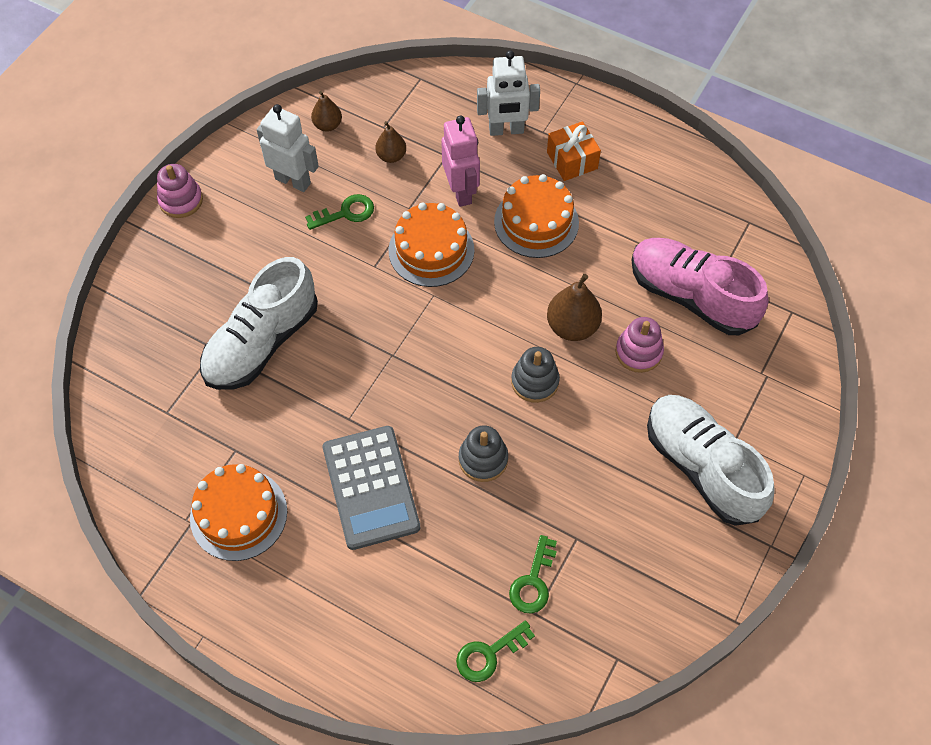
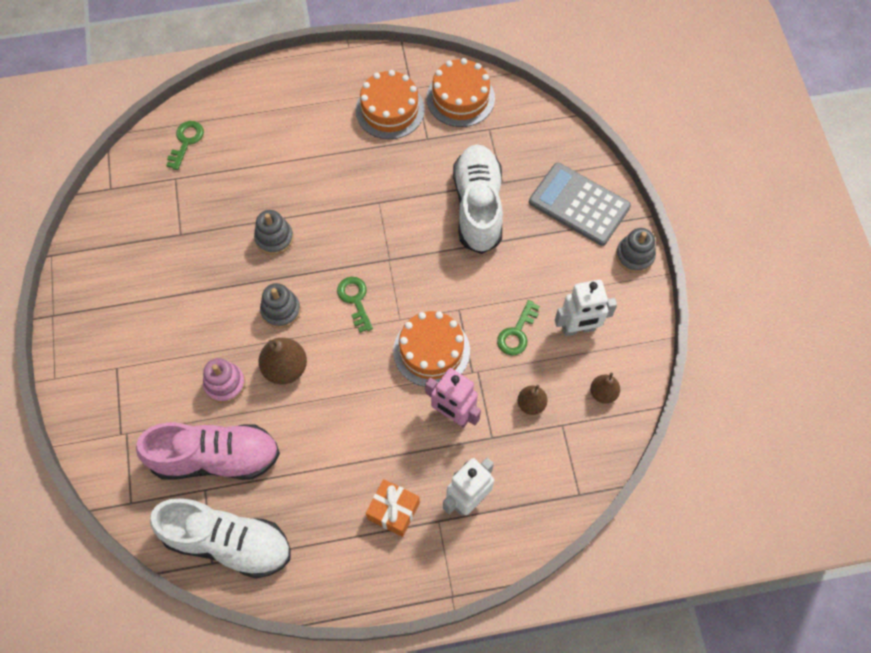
camera: 140 degrees right, 5 degrees up
pink stacking toy [157,164,203,218] -> grey stacking toy [616,228,656,273]
grey calculator [323,426,420,550] -> grey calculator moved to [529,163,631,246]
orange cake [494,174,579,258] -> orange cake moved to [427,58,495,127]
green key [509,535,557,614] -> green key moved to [337,277,373,333]
white shoe [647,395,775,526] -> white shoe moved to [150,498,290,579]

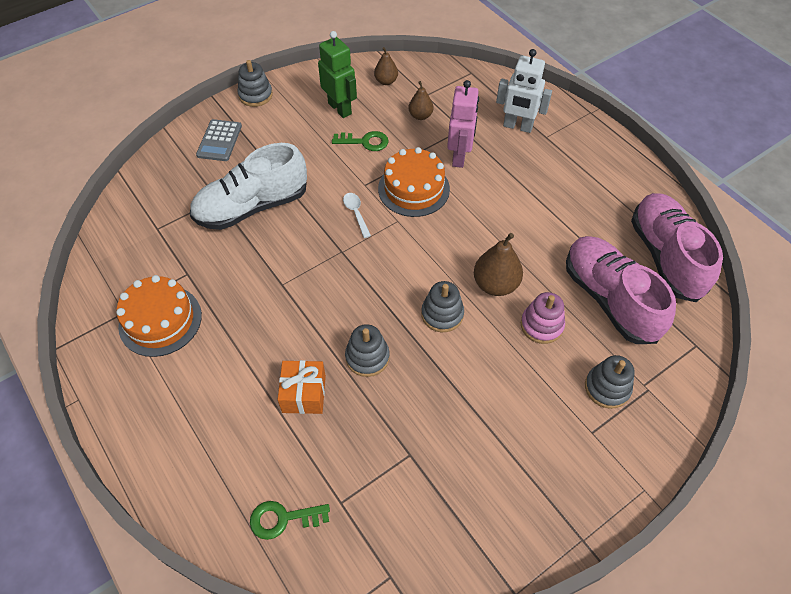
camera: 115 degrees left, 10 degrees down
white shoe [150,498,290,579] -> pink shoe [631,193,723,302]
green key [337,277,373,333] -> none
orange gift [366,479,420,537] -> orange gift moved to [278,360,326,414]
orange cake [427,58,495,127] -> none
grey calculator [529,163,631,246] -> grey calculator [196,119,242,161], size x0.62
white robot [555,280,617,336] -> green robot [318,31,357,118]
none -> white spoon [343,193,371,238]
none -> grey stacking toy [585,355,635,409]

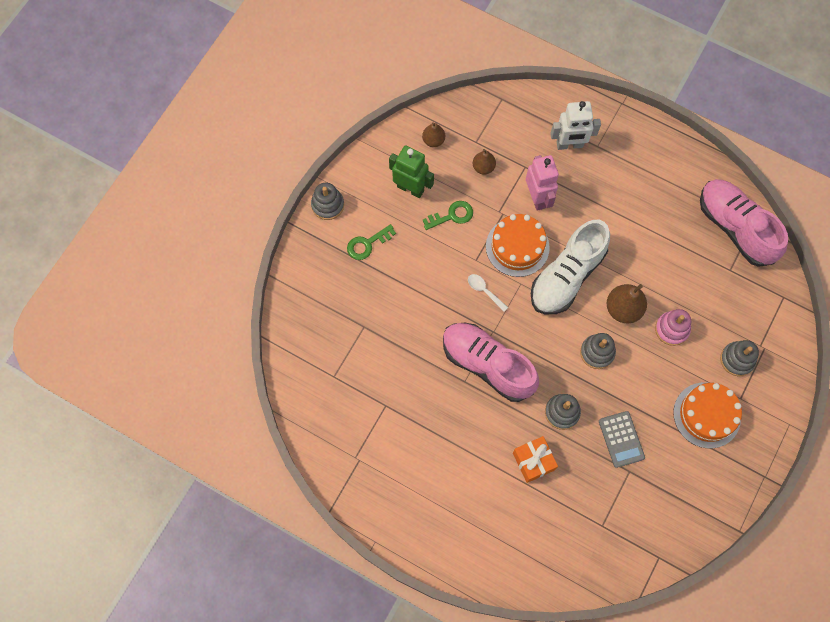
camera: 25 degrees left, 15 degrees up
orange cake [116,275,202,357] -> orange cake moved to [673,382,742,449]
white shoe [190,143,307,230] -> white shoe moved to [531,220,610,314]
grey calculator [196,119,242,161] -> grey calculator moved to [599,411,645,468]
green key [250,501,330,540] -> green key moved to [347,224,396,260]
pink shoe [566,236,676,344] -> pink shoe moved to [443,323,539,402]

